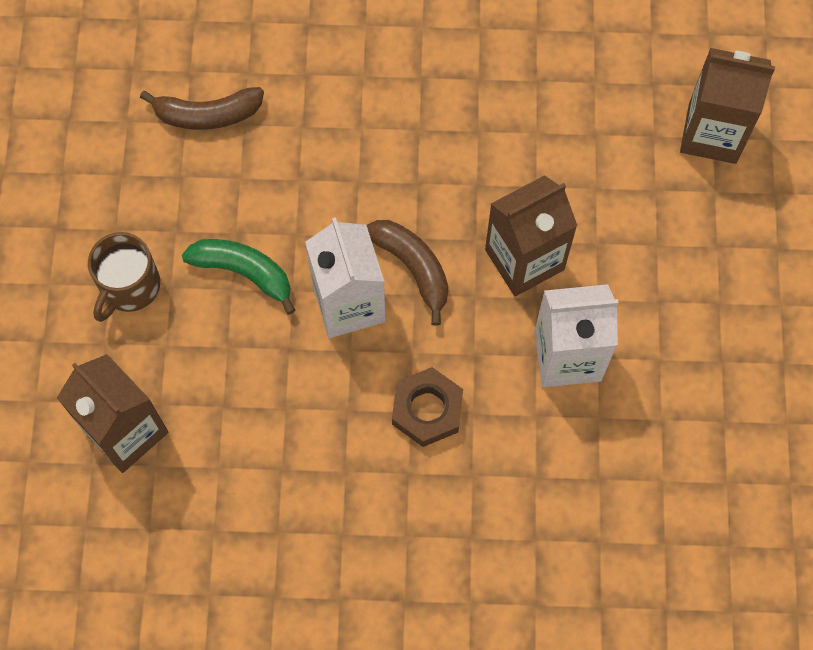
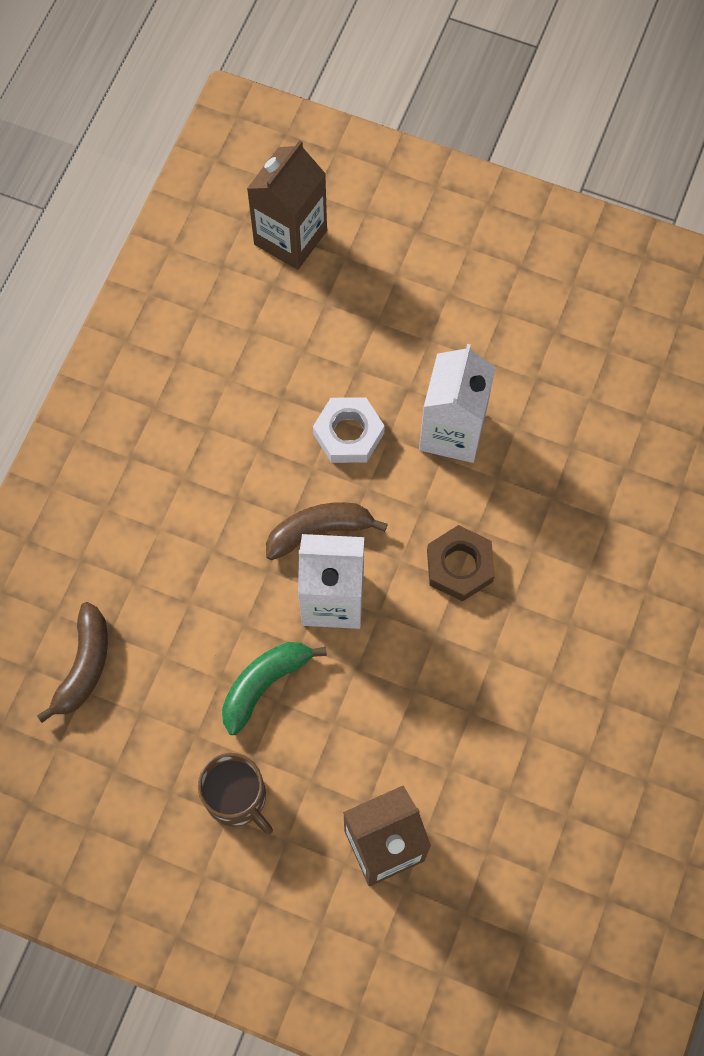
camera: 70 degrees left, 0 degrees up
brown carton [485,175,578,296] -> white nut [313,397,385,463]

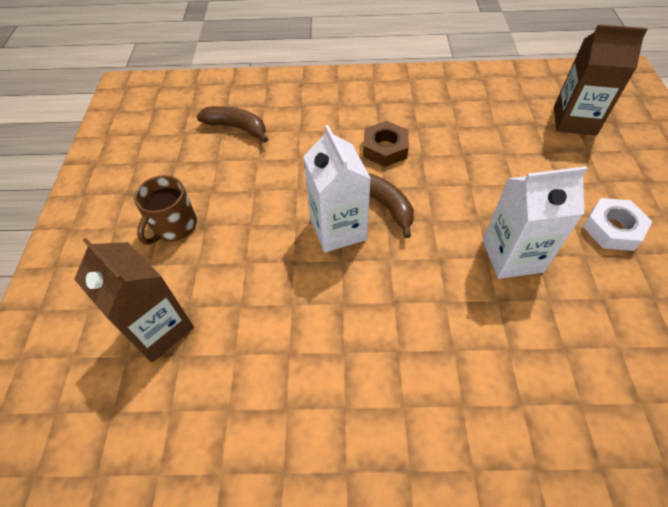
camera: 70 degrees right, 15 degrees down
brown banana [37,602,108,723] -> brown banana turned 150 degrees counterclockwise [197,106,268,143]
green banana [222,642,327,735] -> none
white nut [313,397,385,463] -> white nut moved to [583,198,652,251]
brown nut [427,525,495,601] -> brown nut moved to [363,121,409,167]

